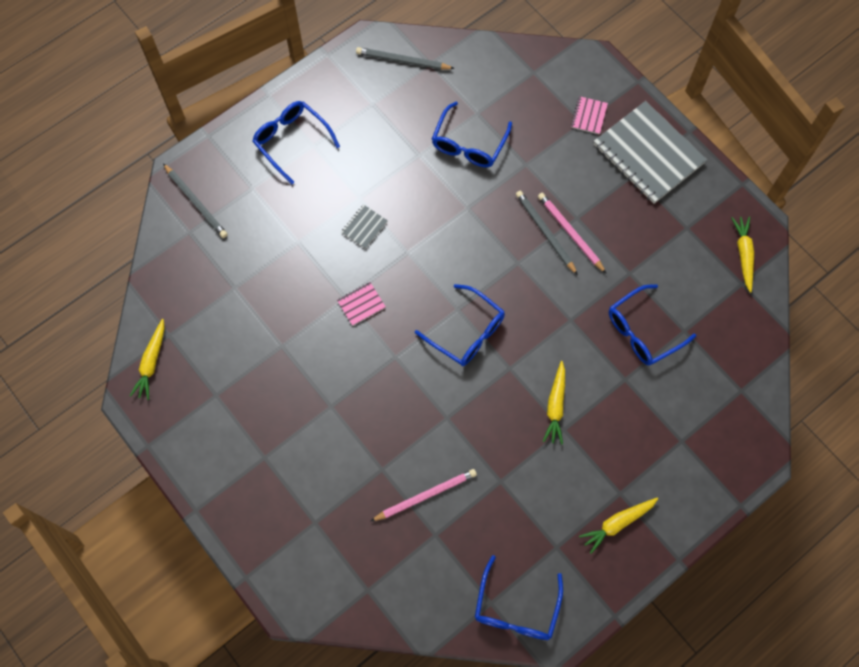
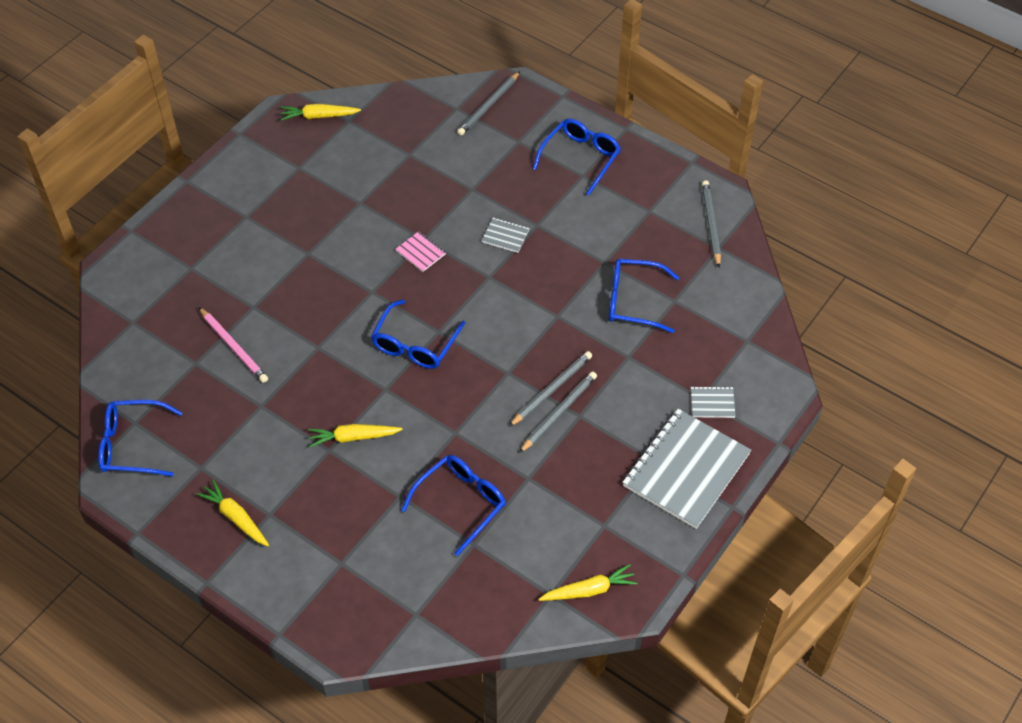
camera: 75 degrees right, 15 degrees down
pink pencil [538,193,607,274] -> grey pencil [519,371,597,453]
pink notebook [571,96,608,135] -> grey notebook [691,386,736,418]
blue glasses [609,284,696,365] -> blue glasses turned 90 degrees clockwise [401,455,506,556]

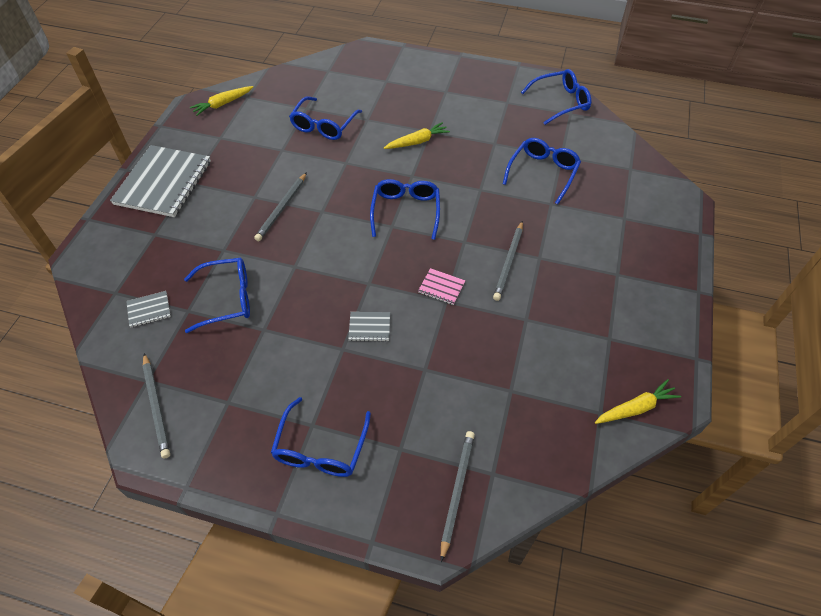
camera: 160 degrees right, 0 degrees up
yellow carrot [196,480,269,546] -> none
pink pencil [199,307,268,383] -> blue glasses [503,138,581,204]
grey pencil [519,371,597,453] -> grey pencil moved to [493,221,523,301]
grey notebook [691,386,736,418] -> grey notebook moved to [126,291,171,328]

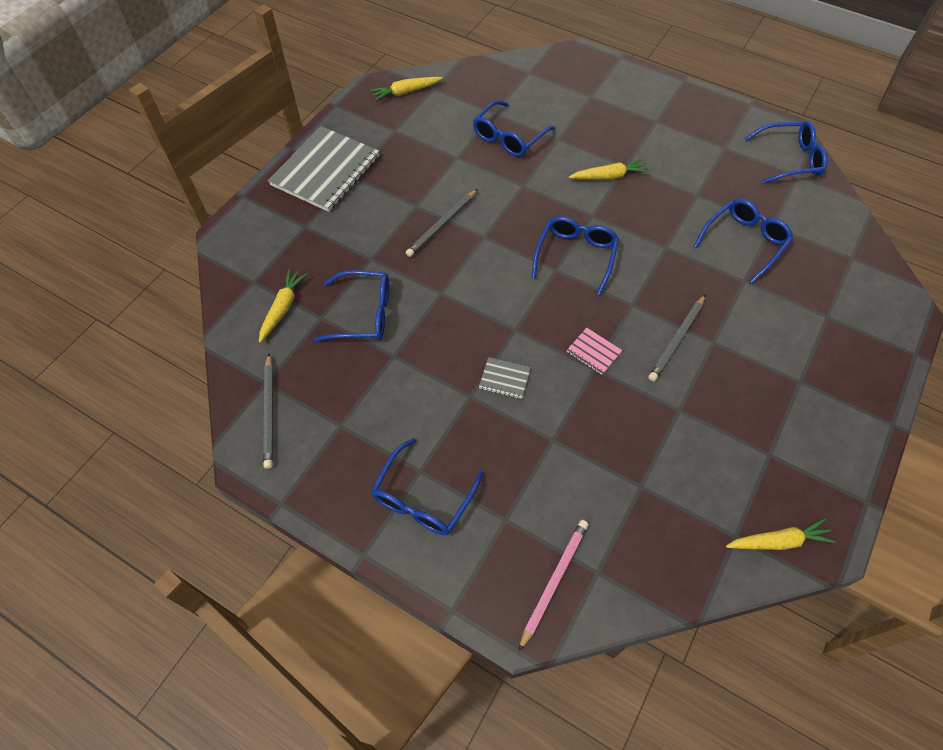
camera: 15 degrees right, 5 degrees up
grey notebook [126,291,171,328] -> yellow carrot [259,269,307,343]
grey pencil [441,431,475,562] -> pink pencil [519,520,589,651]

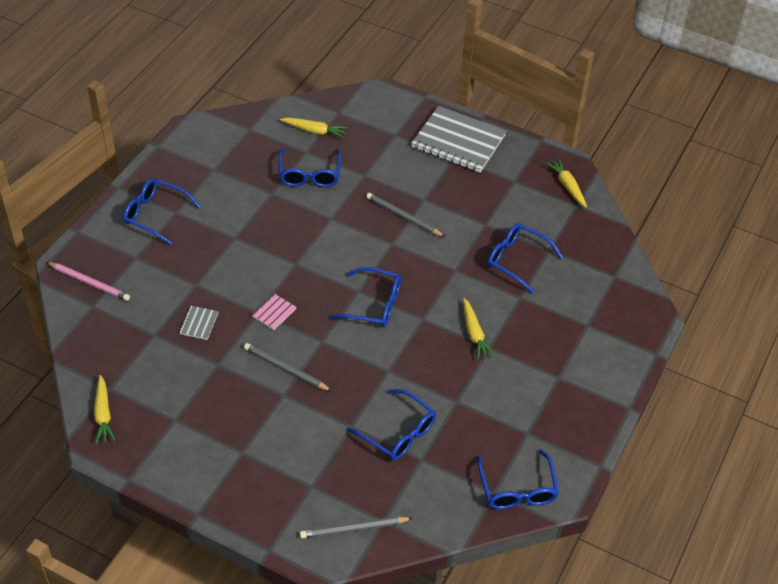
camera: 85 degrees right, 10 degrees down
grey pencil [263,354,273,469] -> grey pencil moved to [300,516,413,539]
grey notebook [479,357,530,399] -> grey notebook moved to [179,306,219,340]

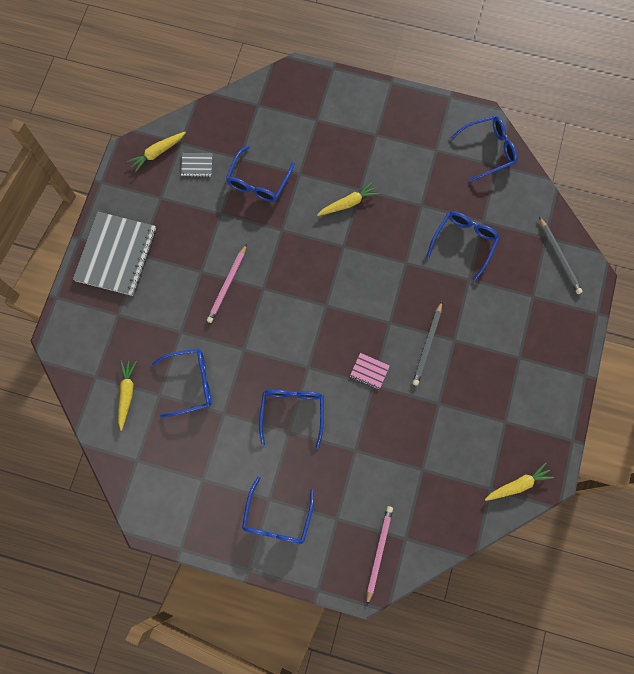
camera: 100 degrees left, 25 degrees up
grey notebook [179,306,219,340] -> grey notebook moved to [181,153,212,177]
blue glasses [330,267,401,327] -> blue glasses moved to [259,390,324,449]
grey pencil [366,193,445,237] -> pink pencil [207,244,247,323]

